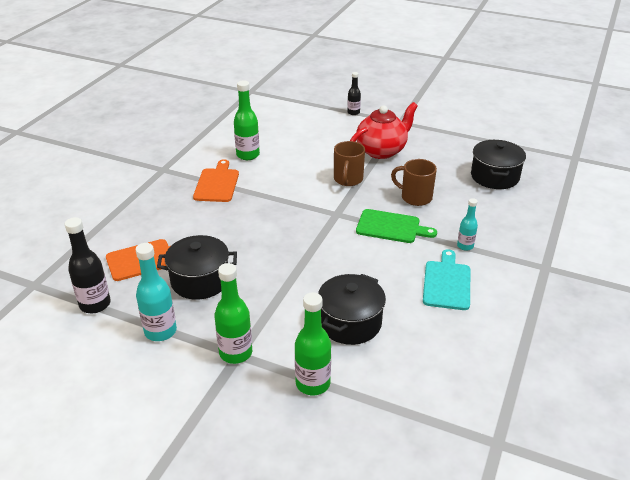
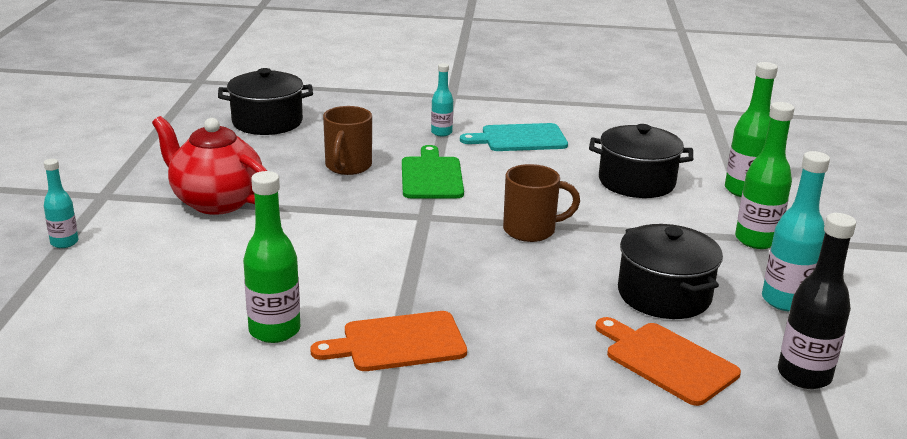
camera: 110 degrees left, 10 degrees down
brown mug [334,141,365,186] -> brown mug moved to [503,164,580,242]
black bottle [347,72,361,115] -> turquoise bottle [44,159,78,248]

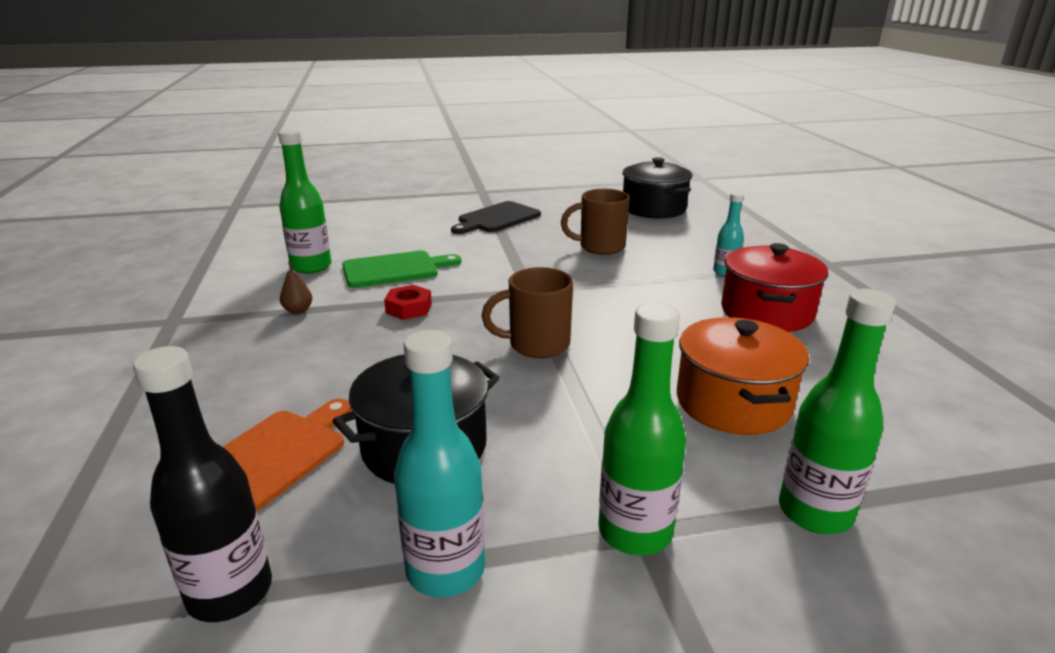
camera: 75 degrees right, 0 degrees up
turquoise bottle [44,159,78,248] -> none
red teapot [152,116,267,215] -> black cutting board [451,201,541,234]
orange cutting board [310,311,467,371] -> brown pear [280,261,312,314]
green cutting board [402,145,464,198] -> green cutting board moved to [342,251,461,288]
turquoise cutting board [460,123,568,151] -> red pot [721,243,828,332]
brown mug [503,164,580,242] -> brown mug turned 105 degrees clockwise [481,267,573,358]
black pot [589,124,693,198] -> orange pot [677,317,809,435]
none -> red nut [384,285,432,320]

